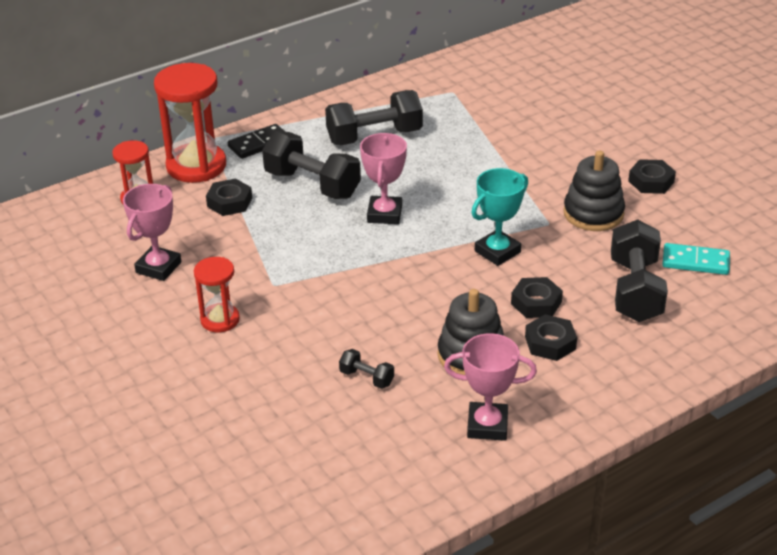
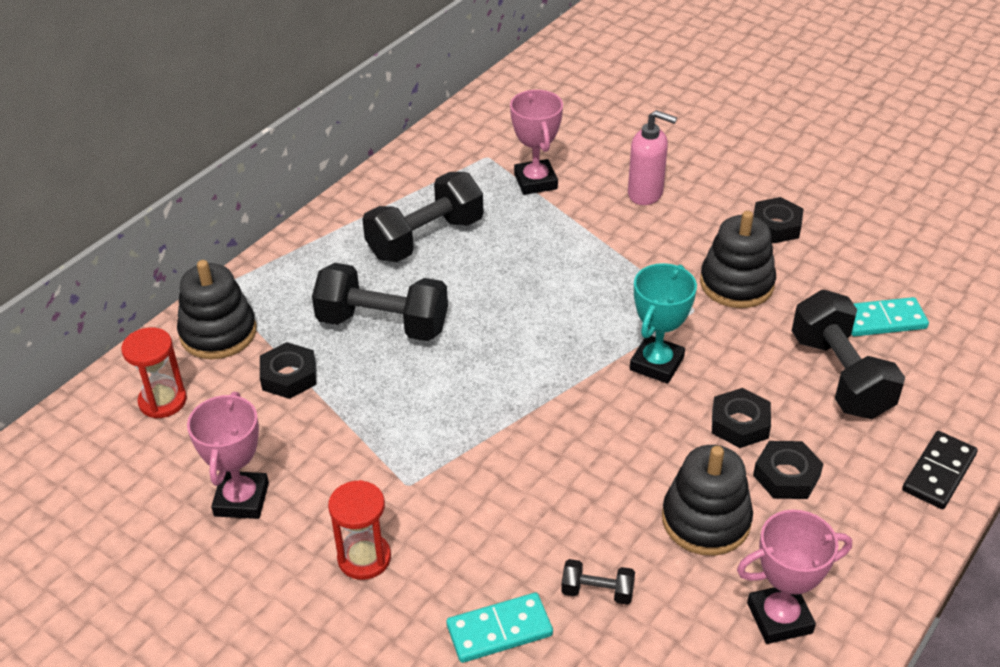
camera: 20 degrees left, 5 degrees up
red hourglass [154,63,226,183] -> black stacking toy [177,260,257,359]
black domino [228,124,285,159] -> black domino moved to [902,431,978,509]
pink trophy [360,133,407,224] -> pink trophy moved to [510,90,563,195]
none -> turquoise domino [446,593,553,663]
none -> pink soap dispenser [628,110,677,205]

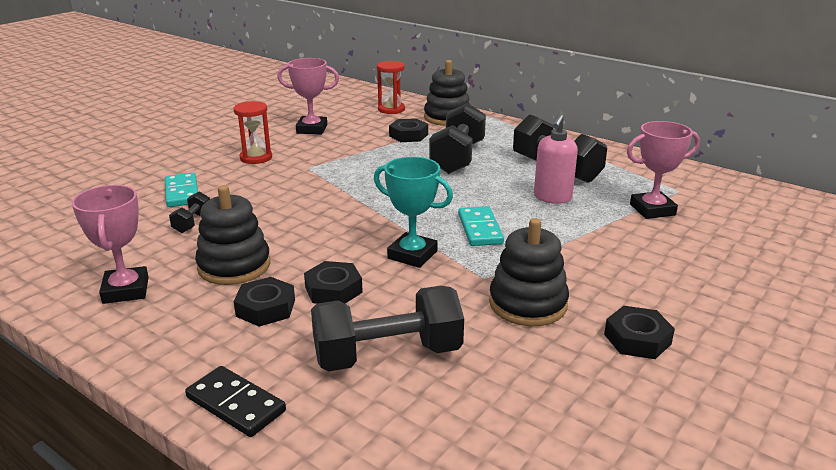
camera: 90 degrees right, 15 degrees down
pink soap dispenser [628,110,677,205] -> pink soap dispenser moved to [534,114,578,204]
turquoise domino [851,297,929,336] -> turquoise domino moved to [458,206,504,246]

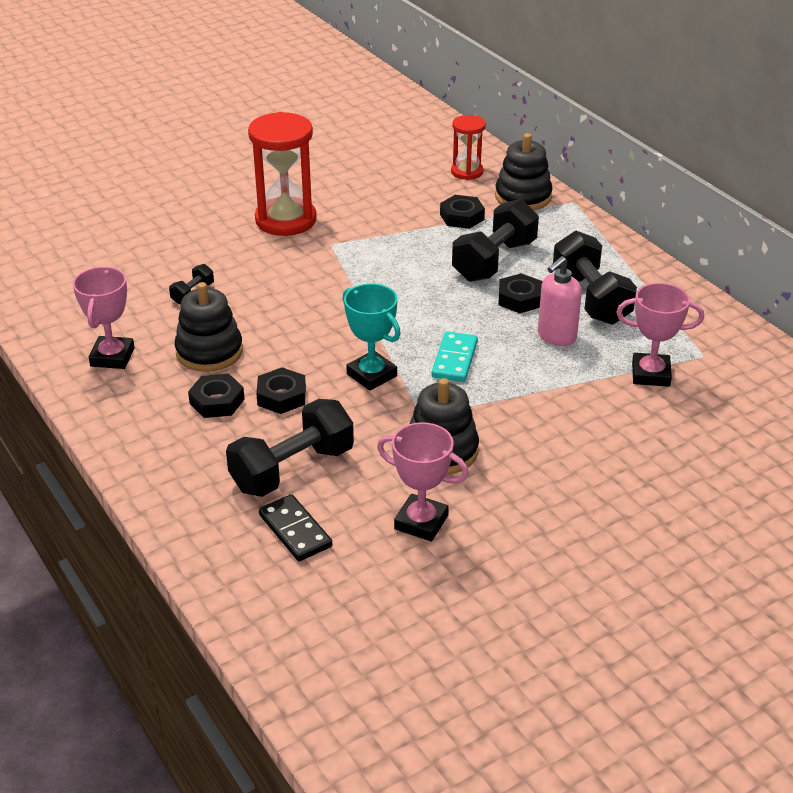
camera: 20 degrees right, 10 degrees up
turquoise domino [165,173,198,207] -> none
black domino [185,366,286,437] -> black domino moved to [259,494,332,561]
red hourglass [233,101,272,164] -> red hourglass [248,112,317,236], size x1.78
pink trophy [277,58,339,134] -> pink trophy moved to [377,422,469,541]
black dumbbell [311,286,464,372] -> black dumbbell turned 45 degrees counterclockwise [226,399,354,497]
black nut [604,306,675,359] -> black nut moved to [499,273,542,313]

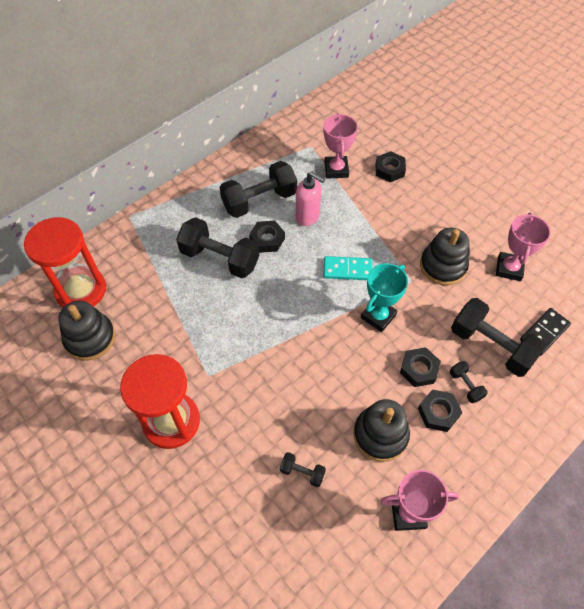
camera: 100 degrees left, 20 degrees up
black nut [440,195,485,229] -> black nut moved to [376,151,406,182]
red hourglass [451,115,486,180] -> red hourglass [24,217,106,308], size x1.78
black stacking toy [495,133,553,210] -> black stacking toy moved to [58,301,115,361]
none -> black dumbbell [450,361,488,403]

